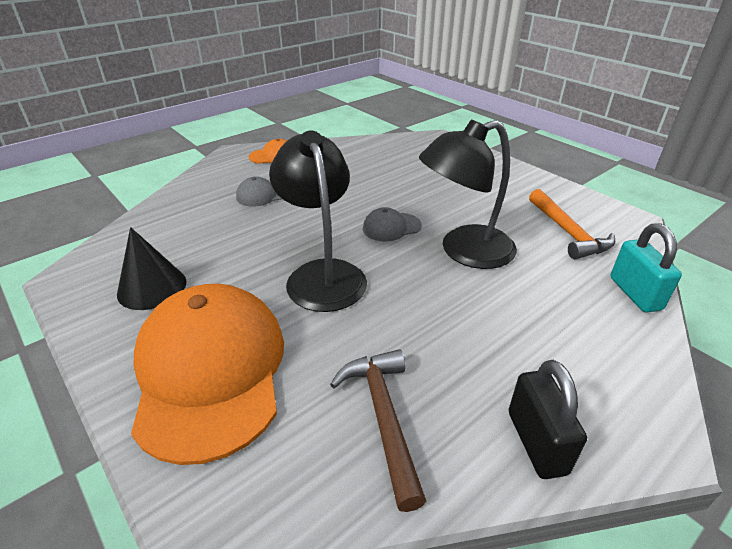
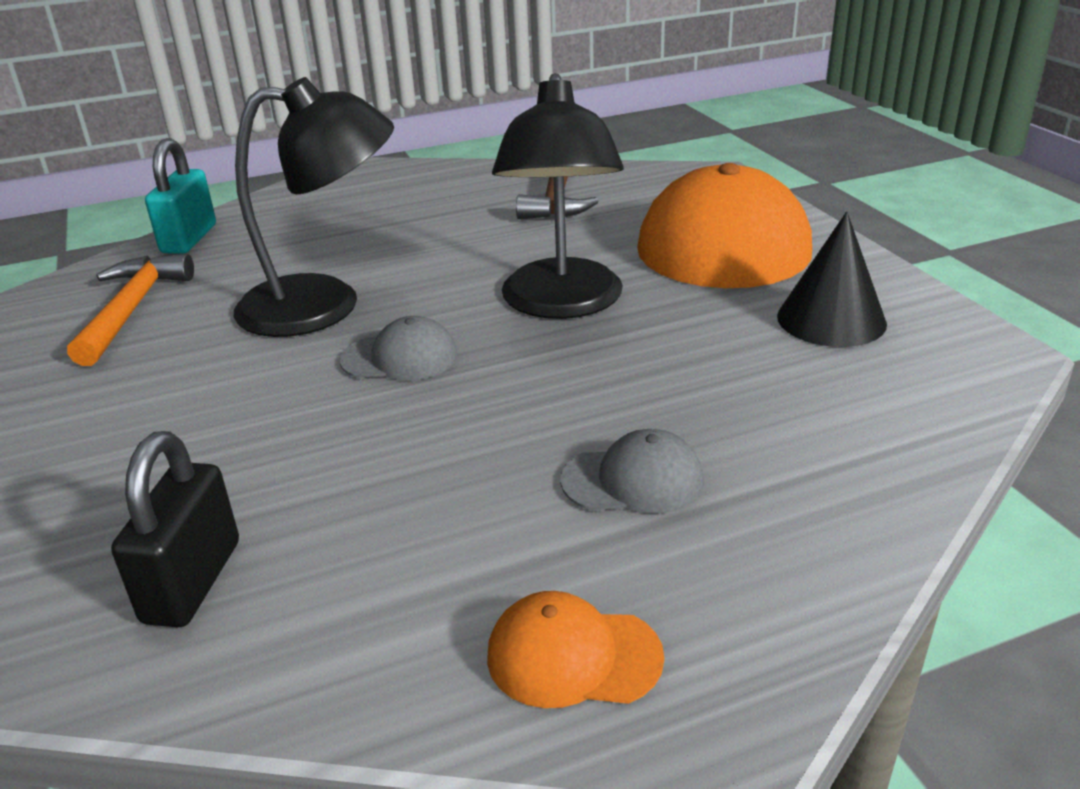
camera: 160 degrees left, 5 degrees down
black padlock [509,360,587,479] -> black padlock moved to [111,431,239,627]

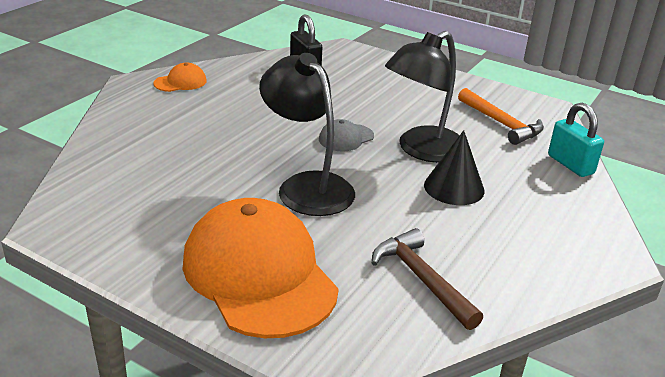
camera: 140 degrees right, 0 degrees up
grey cap [560,429,704,514] -> none
black cone [777,212,887,347] -> black cone moved to [424,130,485,205]

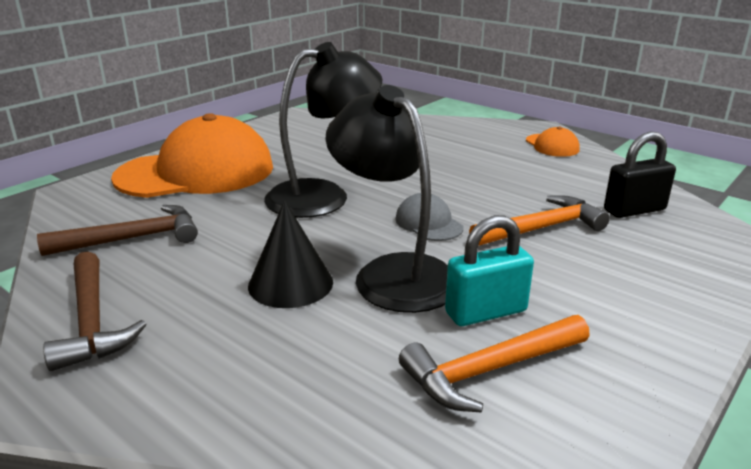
camera: 100 degrees right, 5 degrees down
turquoise padlock [548,103,604,177] -> turquoise padlock moved to [445,215,534,326]
none -> brown hammer [43,251,146,371]
none -> orange hammer [469,195,610,246]

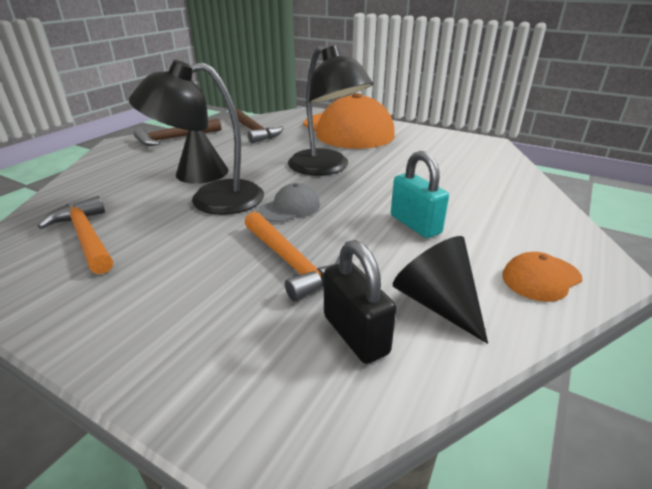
camera: 80 degrees right, 5 degrees up
black lamp [325,85,448,313] -> black lamp turned 150 degrees counterclockwise [129,60,264,215]
turquoise padlock [445,215,534,326] -> turquoise padlock moved to [391,151,449,238]
none -> black cone [393,236,488,344]

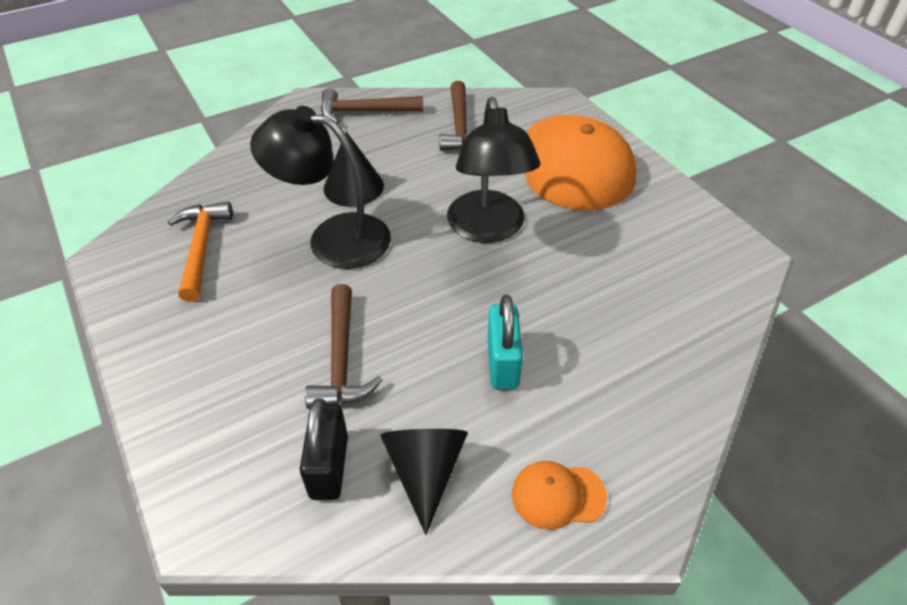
camera: 30 degrees right, 15 degrees up
orange hammer [245,212,340,302] -> brown hammer [305,284,382,409]
grey cap [258,183,320,222] -> none

